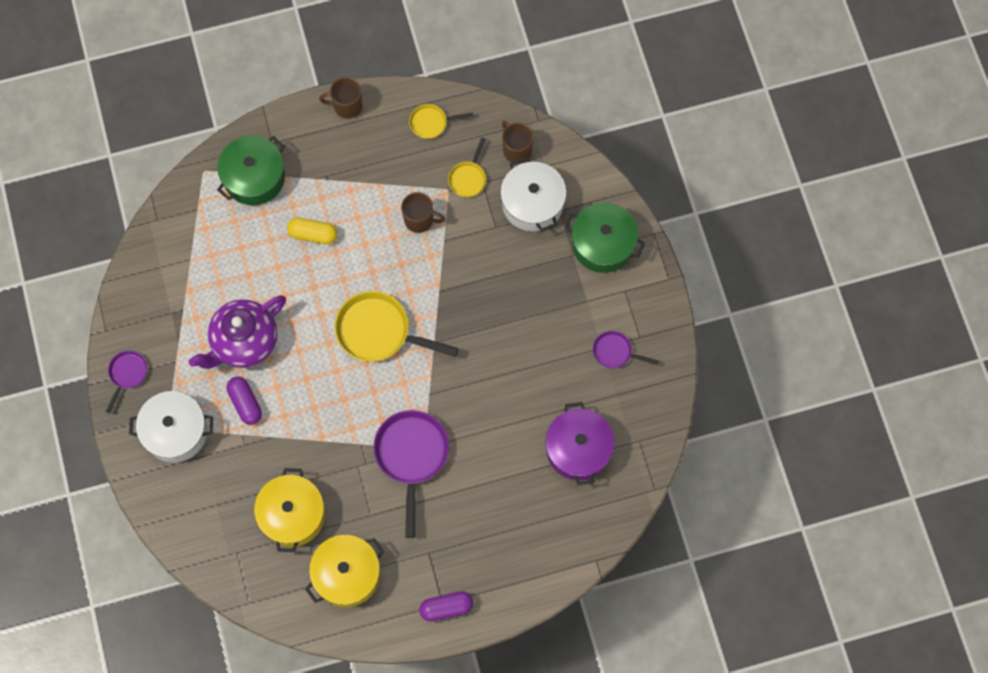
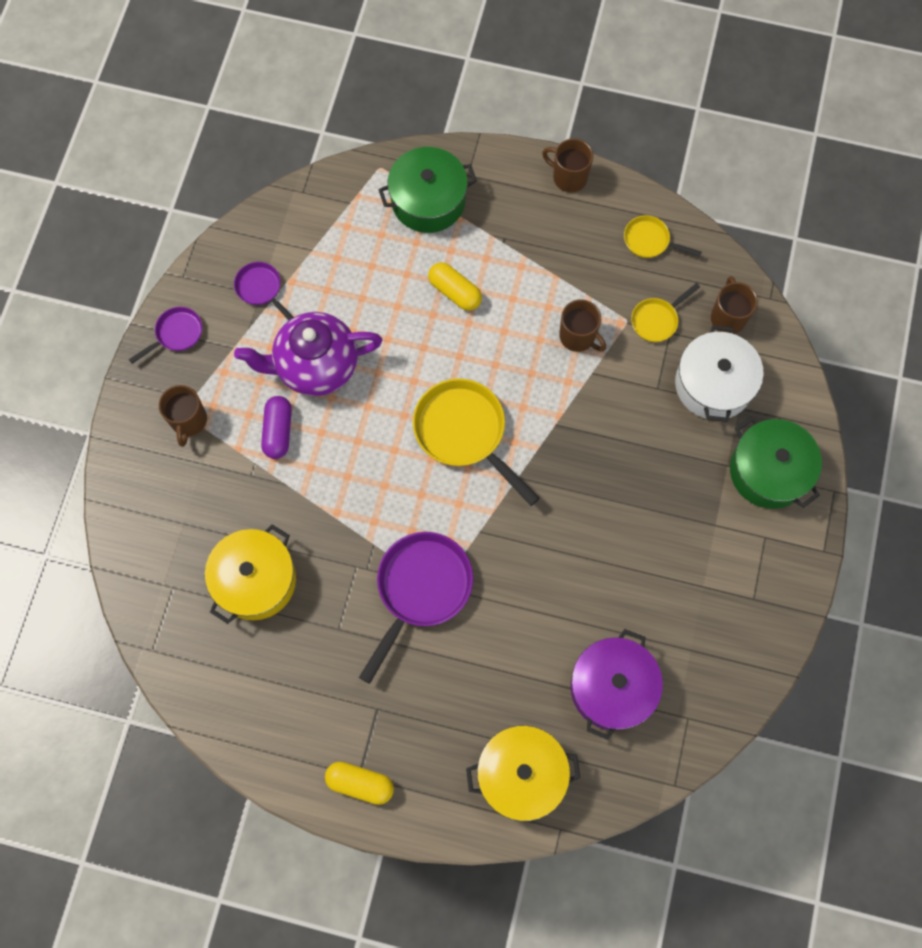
camera: 30 degrees right, 0 degrees up
white pot [129,391,213,463] -> brown mug [159,385,207,447]
yellow pot [305,535,384,607] -> yellow pot moved to [466,725,580,821]
purple capsule [419,591,473,622] -> yellow capsule [325,762,394,805]
purple pan [593,331,659,368] -> purple pan moved to [234,262,294,320]

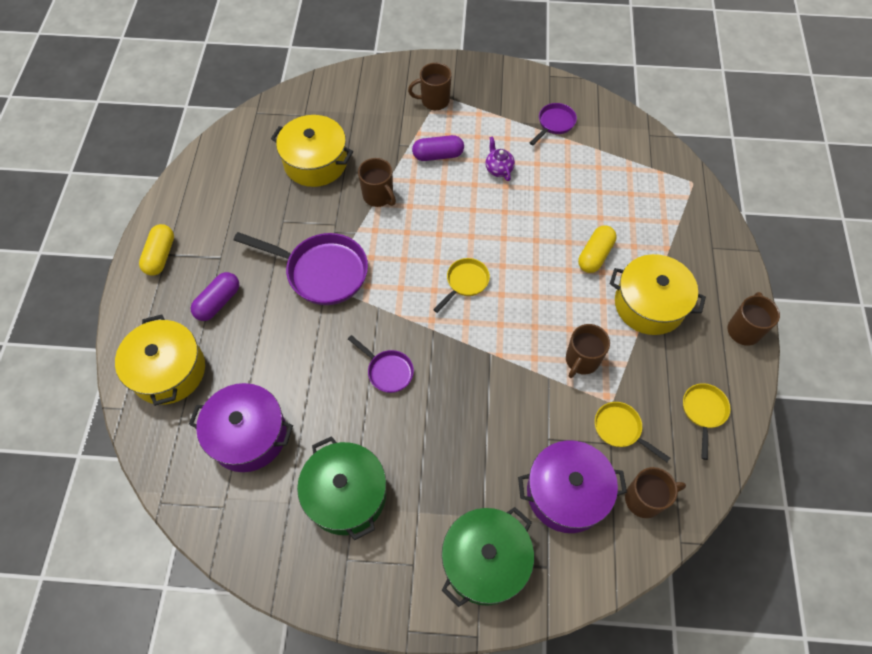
camera: 80 degrees right, 10 degrees down
purple pan [129,307,202,364] -> purple pan moved to [348,335,414,393]
purple teapot [234,312,383,396] -> purple teapot [485,136,515,181], size x0.42
green pot [378,147,477,233] -> green pot moved to [297,436,386,540]
yellow pan [413,379,540,506] -> yellow pan [433,258,490,313], size x0.53
white pot [675,325,764,422] -> purple pot [518,440,627,533]
none -> purple capsule [191,272,239,321]
none -> brown mug [358,158,396,207]
none -> yellow pot [610,254,706,335]

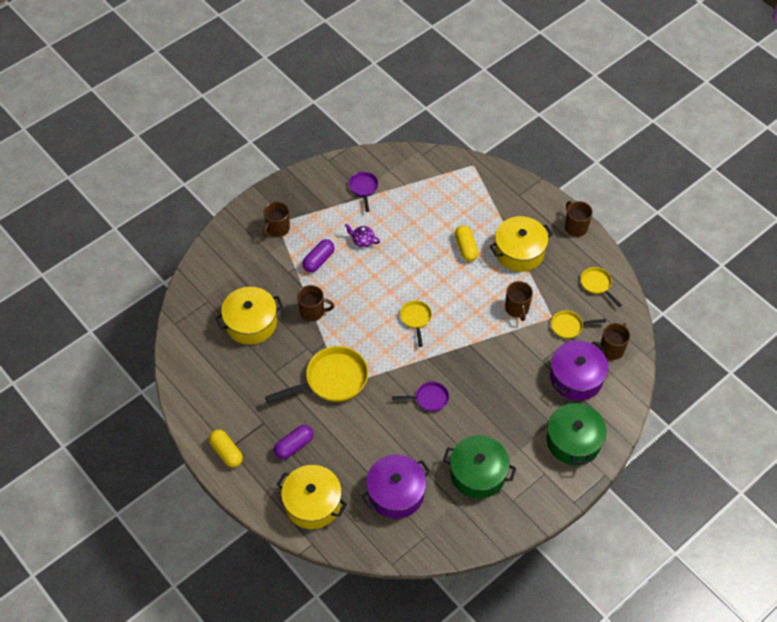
camera: 45 degrees left, 5 degrees down
purple capsule [191,272,239,321] -> purple capsule turned 60 degrees clockwise [274,425,313,459]
purple pan [234,232,368,305] -> yellow pan [265,346,368,403]

